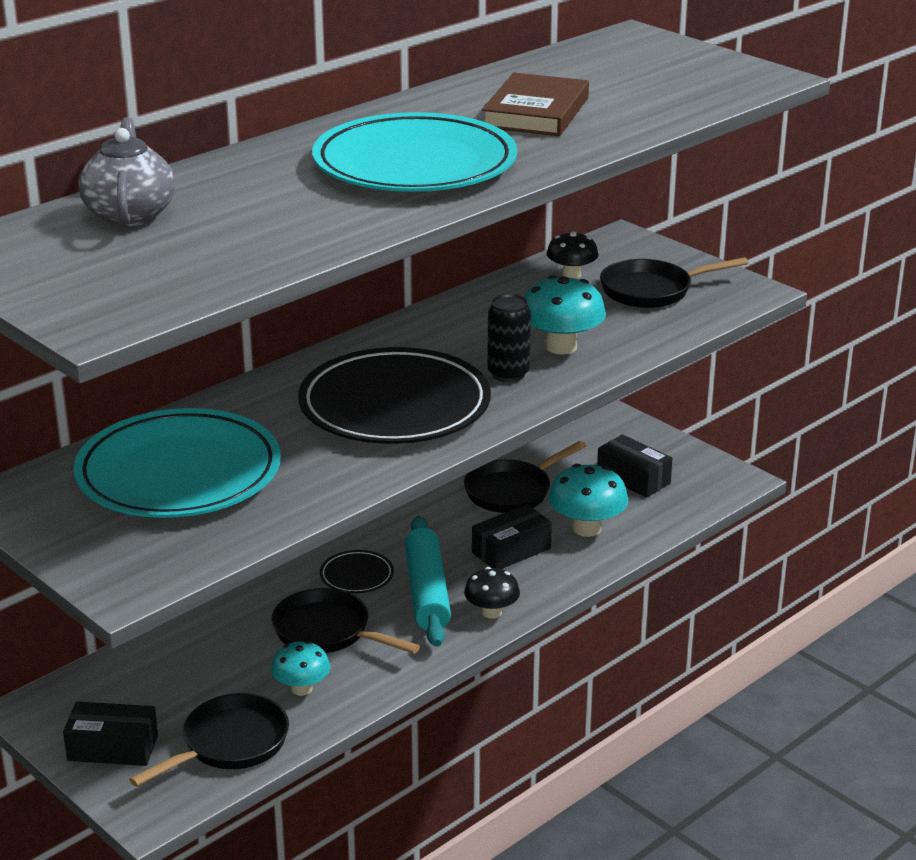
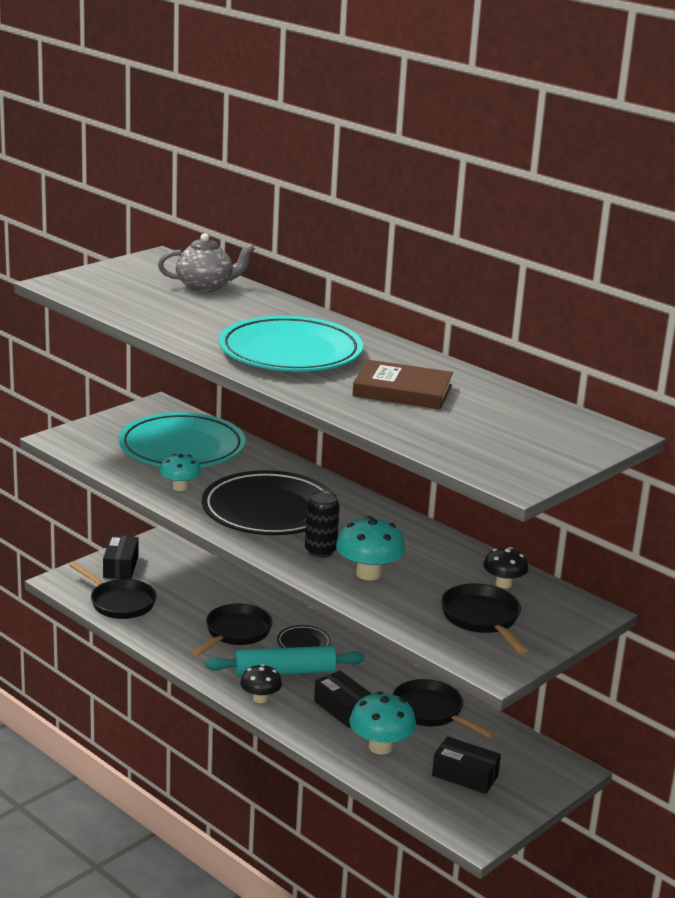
camera: 85 degrees right, 5 degrees down
turquoise mushroom [271,641,330,696] -> turquoise mushroom moved to [160,454,201,491]
black box [597,434,673,498] -> black box turned 75 degrees clockwise [432,736,501,794]

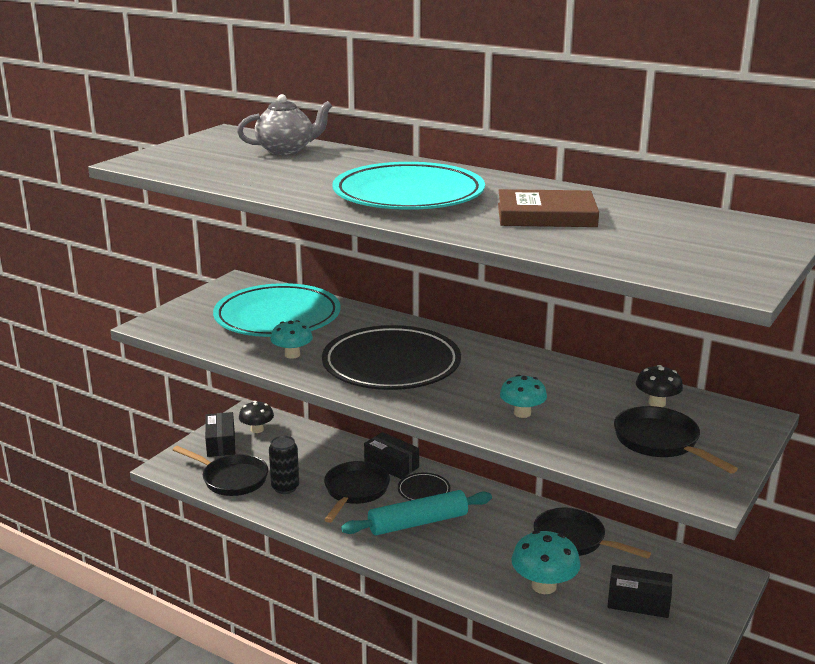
camera: 10 degrees left, 0 degrees up
black mushroom [240,664,282,703] -> black mushroom moved to [239,401,274,433]
black can [305,490,340,558] -> black can moved to [269,436,299,494]
black box [314,671,372,728] -> black box moved to [364,432,419,479]
turquoise mushroom [336,516,406,580] -> turquoise mushroom [500,374,547,418], size x0.65

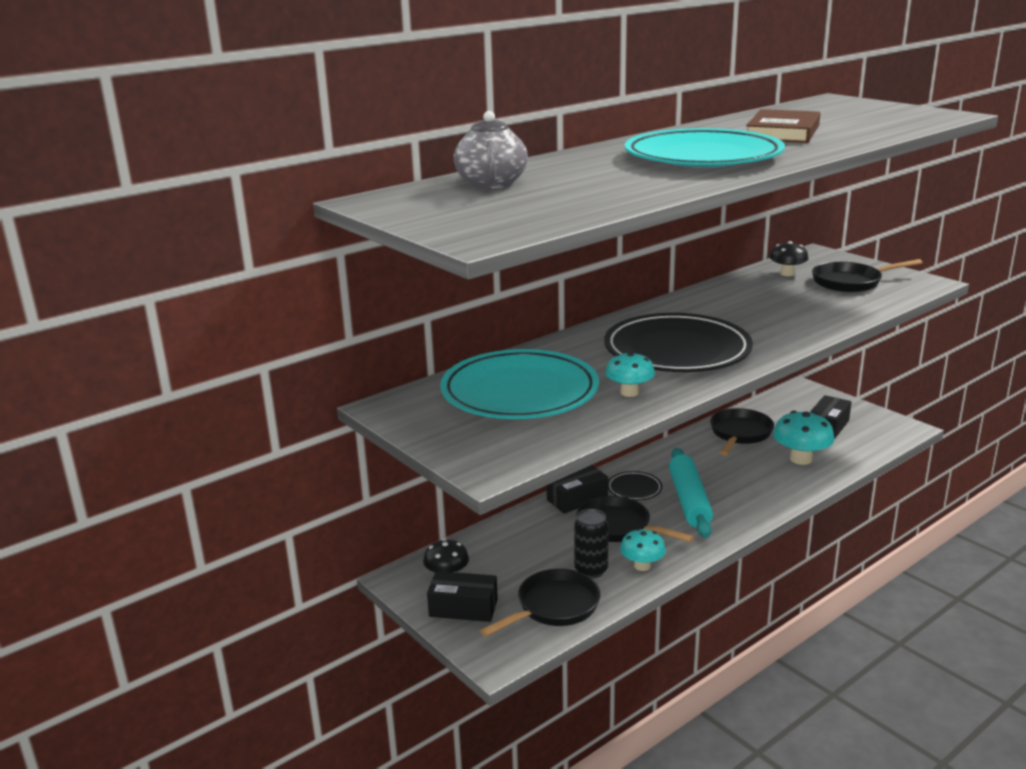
camera: 70 degrees left, 0 degrees up
turquoise mushroom [500,374,547,418] -> turquoise mushroom moved to [620,528,666,571]
black pan [534,508,651,559] -> black pan turned 150 degrees clockwise [710,408,774,456]

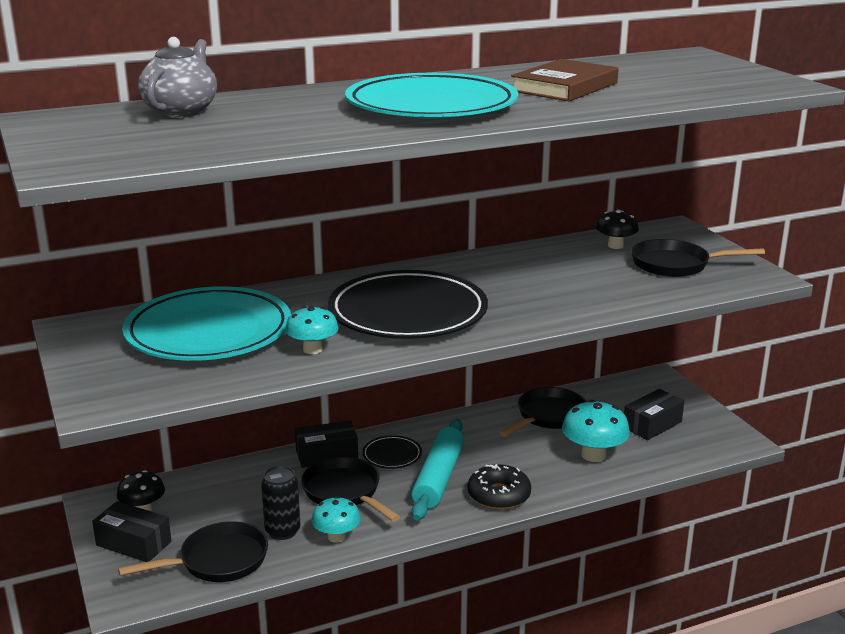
camera: 15 degrees right, 0 degrees up
none -> black donut [468,464,531,510]

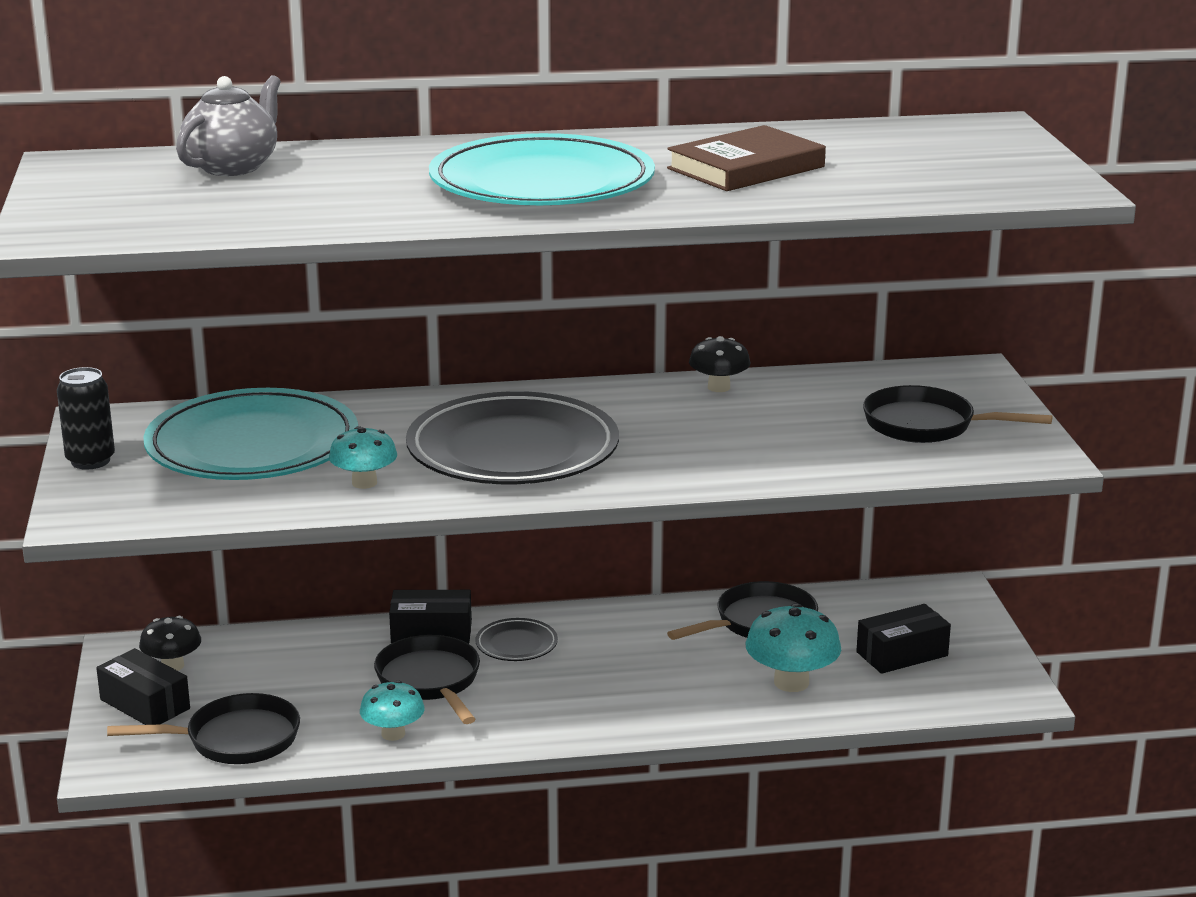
camera: 15 degrees right, 0 degrees up
black can [261,466,300,540] -> black can moved to [57,367,115,469]
turquoise rolling pin [411,419,464,520] -> none
black donut [468,464,531,510] -> none
black mushroom [595,210,639,249] -> black mushroom moved to [689,336,751,392]

